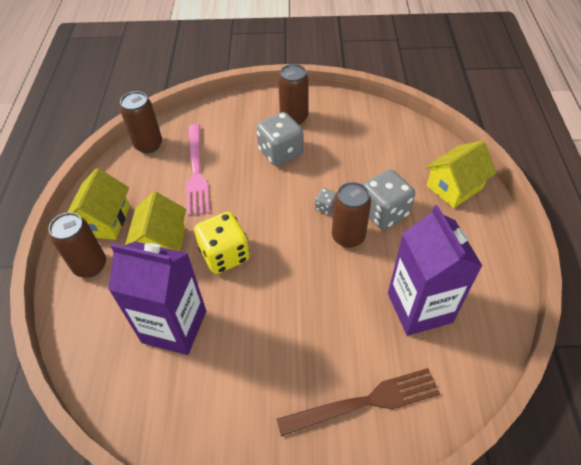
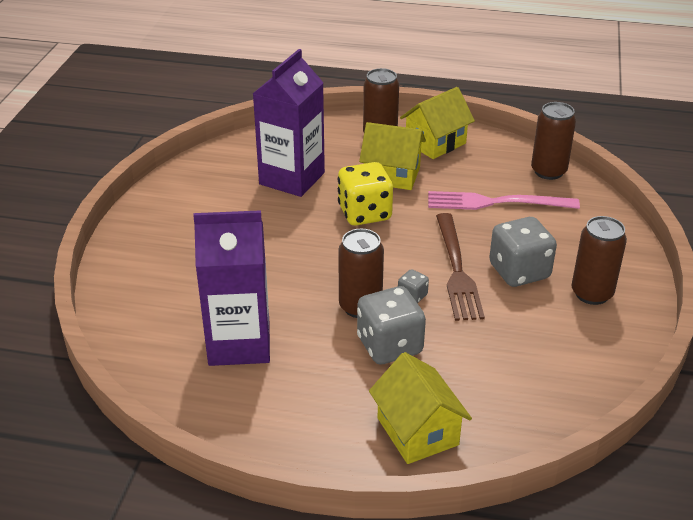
camera: 100 degrees right, 15 degrees down
yellow house [67,168,130,240] -> yellow house turned 60 degrees counterclockwise [400,87,475,159]
brown fork [277,368,440,436] -> brown fork moved to [436,213,485,321]

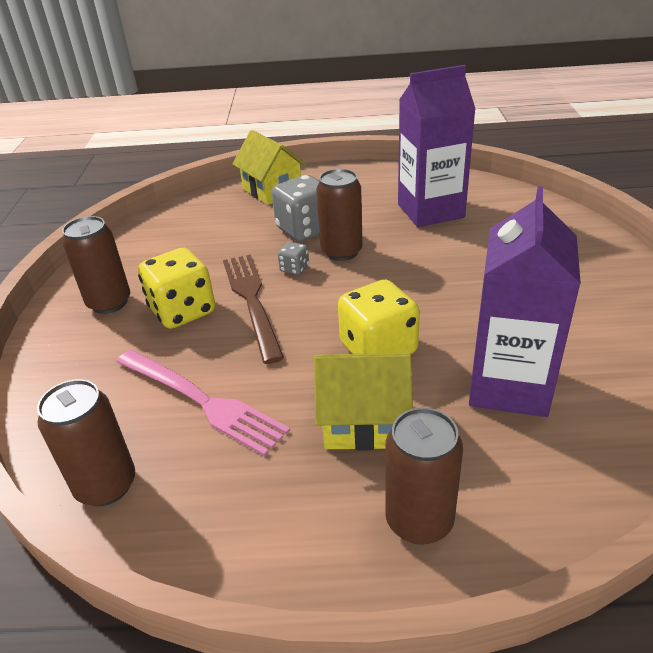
camera: 170 degrees right, 0 degrees up
yellow house [400,87,475,159] -> none
pink fork [428,191,580,210] -> pink fork turned 45 degrees clockwise [116,350,290,456]
grey dice [489,217,557,287] -> yellow dice [138,248,215,329]

